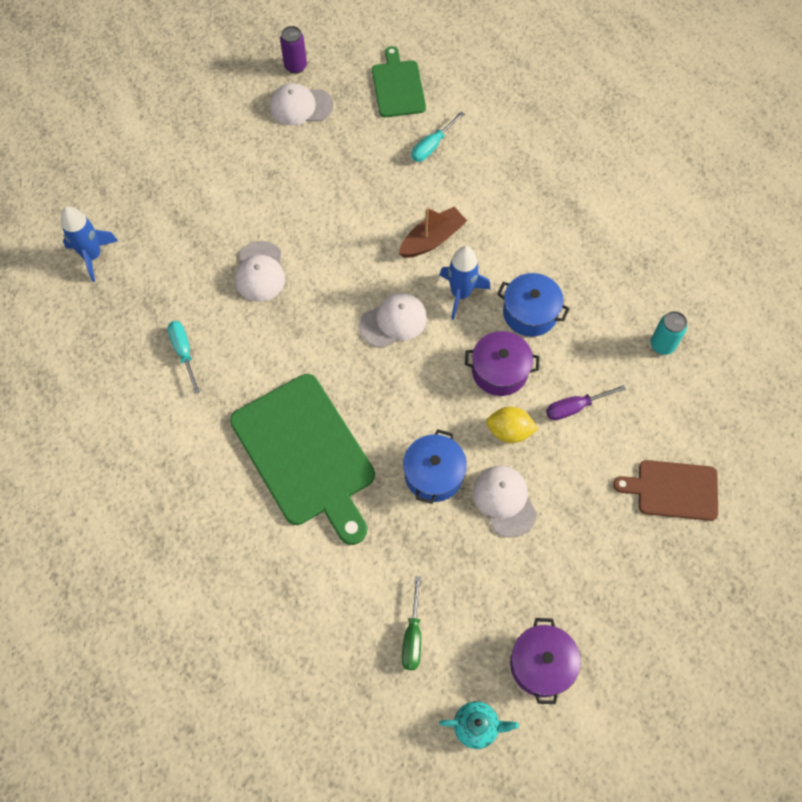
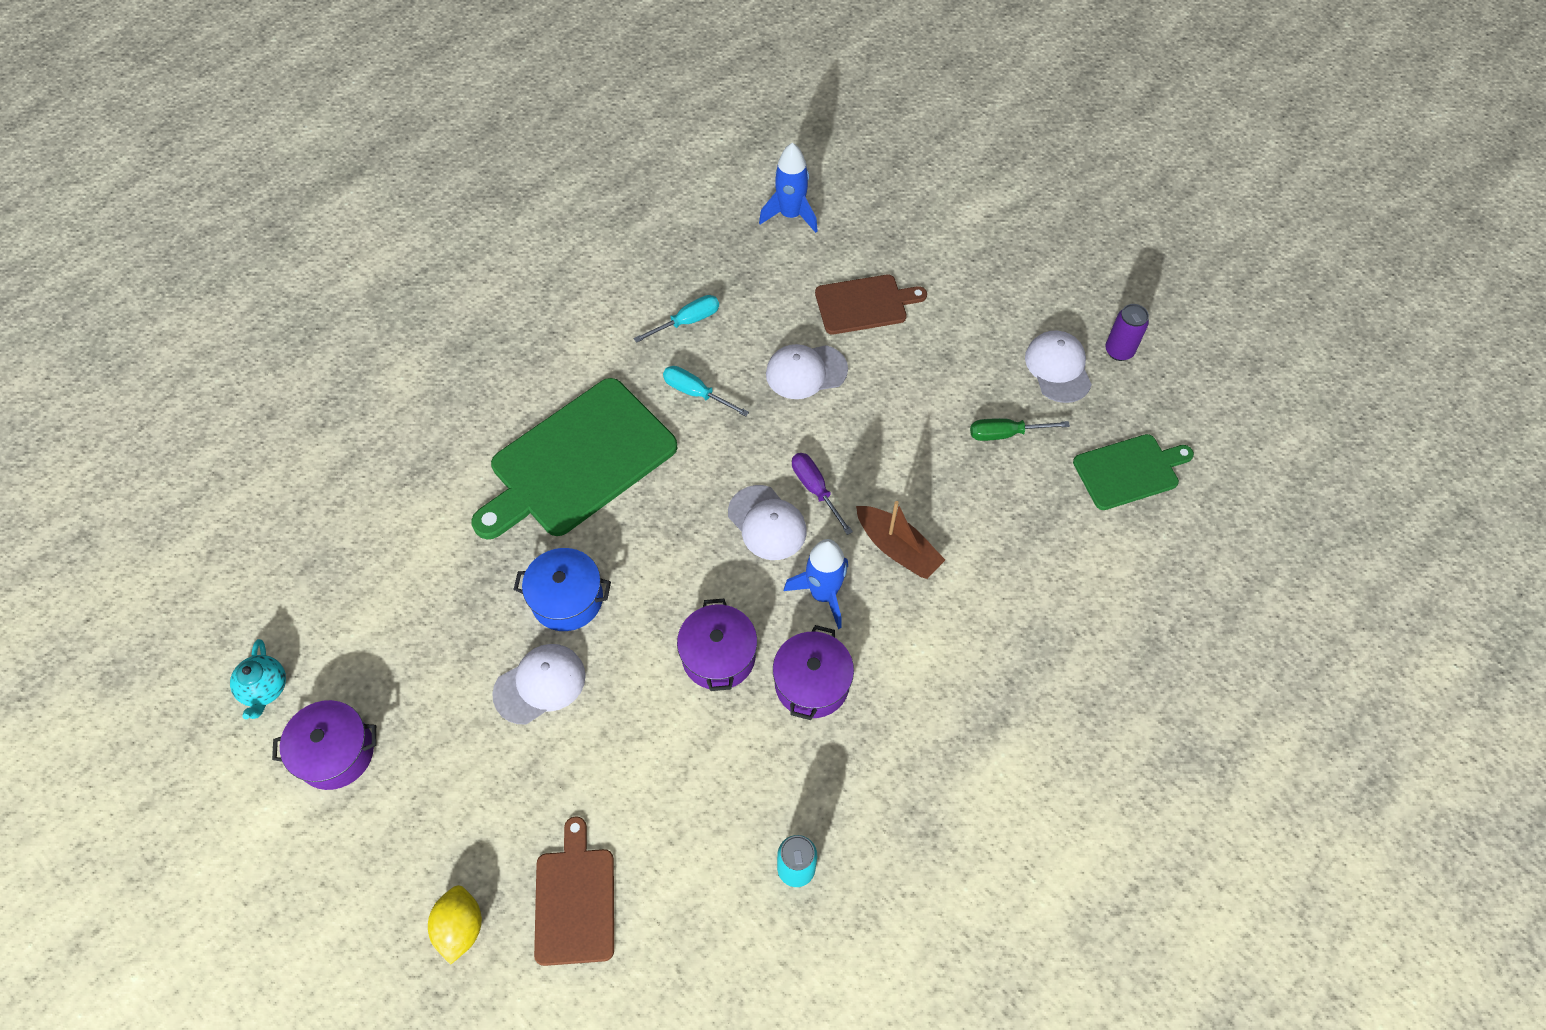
camera: 80 degrees right, 5 degrees down
green screwdriver [402,576,421,670] -> green screwdriver moved to [970,418,1070,441]
turquoise screwdriver [411,112,464,162] -> turquoise screwdriver moved to [663,366,749,417]
yellow lemon [486,407,539,443] -> yellow lemon moved to [428,885,482,965]
blue pot [497,273,570,337] -> purple pot [773,625,854,720]
purple screwdriver [546,385,626,420] -> purple screwdriver moved to [792,453,853,535]
none -> brown cutting board [815,274,927,335]

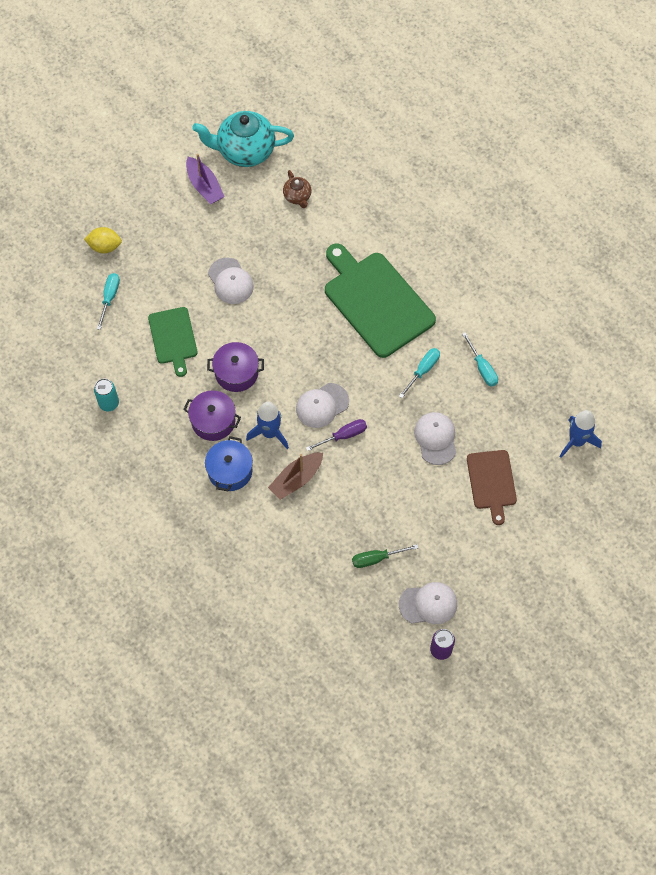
camera: 95 degrees right, 5 degrees up
turquoise teapot [230,639,286,719] -> turquoise teapot [192,111,294,167], size x2.06
purple pot [272,700,376,790] -> purple boat [186,154,225,204]
blue pot [513,548,611,631] -> blue pot moved to [205,436,253,491]
brown cutting board [534,816,614,966] -> turquoise screwdriver [97,273,120,330]
green screwdriver [970,418,1070,441] -> green screwdriver turned 105 degrees counterclockwise [352,544,418,568]
green cutting board [1073,434,1194,510] -> green cutting board moved to [148,307,198,377]
none -> brown teapot [283,170,312,208]

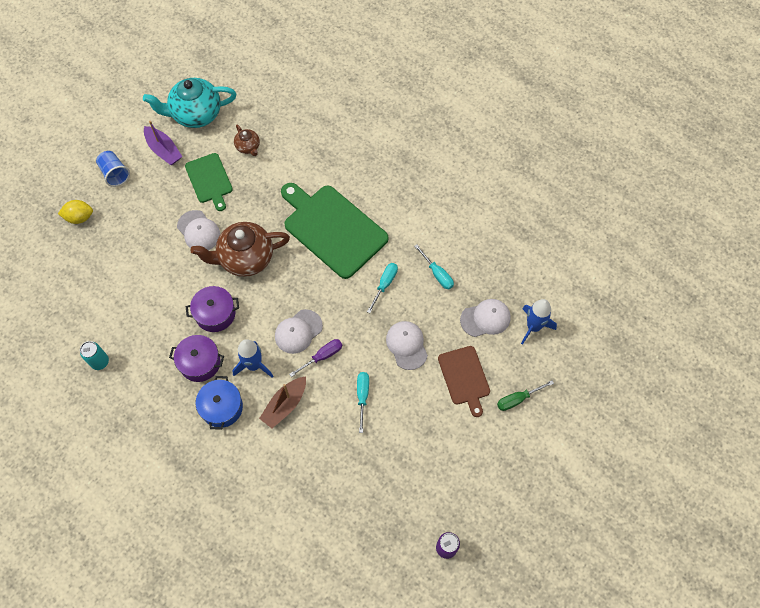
camera: 10 degrees left, 0 degrees up
turquoise screwdriver [97,273,120,330] -> turquoise screwdriver moved to [357,372,369,433]
green cutting board [148,307,198,377] -> green cutting board moved to [185,153,233,211]
green screwdriver [352,544,418,568] -> green screwdriver moved to [497,381,554,411]
white cap [399,582,457,624] -> white cap moved to [460,299,511,337]
none -> blue cup [96,151,130,187]
none -> brown teapot [190,222,290,277]

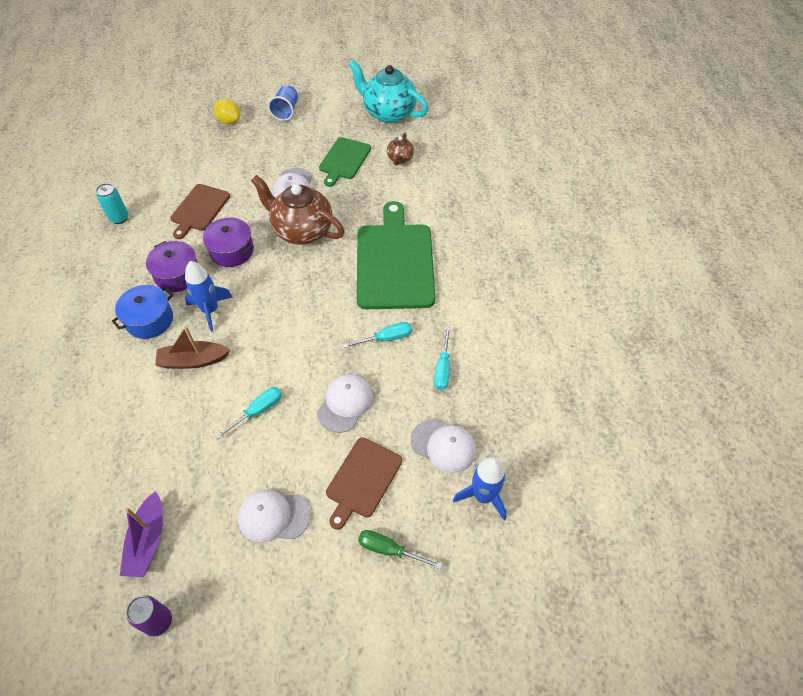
camera: 45 degrees right, 10 degrees down
purple boat [144,121,182,165] -> purple boat moved to [120,491,163,577]
white cap [275,309,323,354] -> white cap moved to [238,490,310,543]
purple screwdriver [289,339,343,377] -> none
none -> brown cutting board [170,184,230,239]

